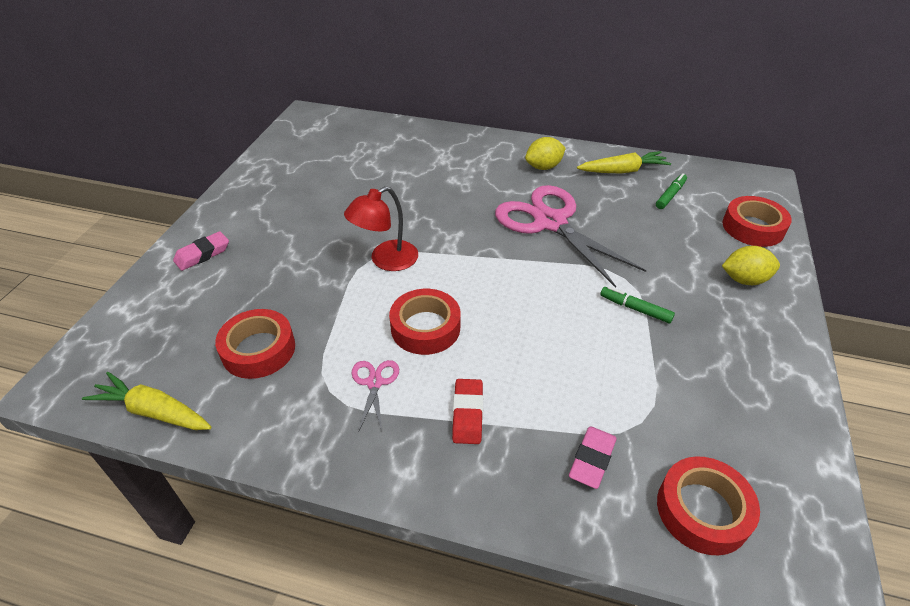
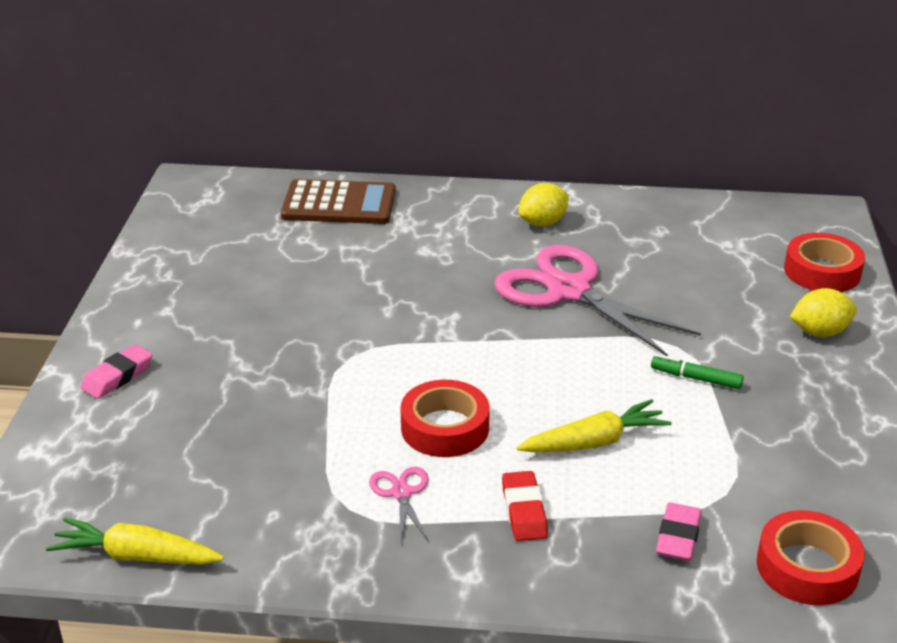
camera: 10 degrees left, 10 degrees down
red tape [215,309,295,379] -> none
red lamp [344,186,418,271] -> none
yellow carrot [577,151,671,174] -> yellow carrot moved to [517,399,672,452]
green marker [656,173,687,209] -> none
none -> brown calculator [281,179,396,224]

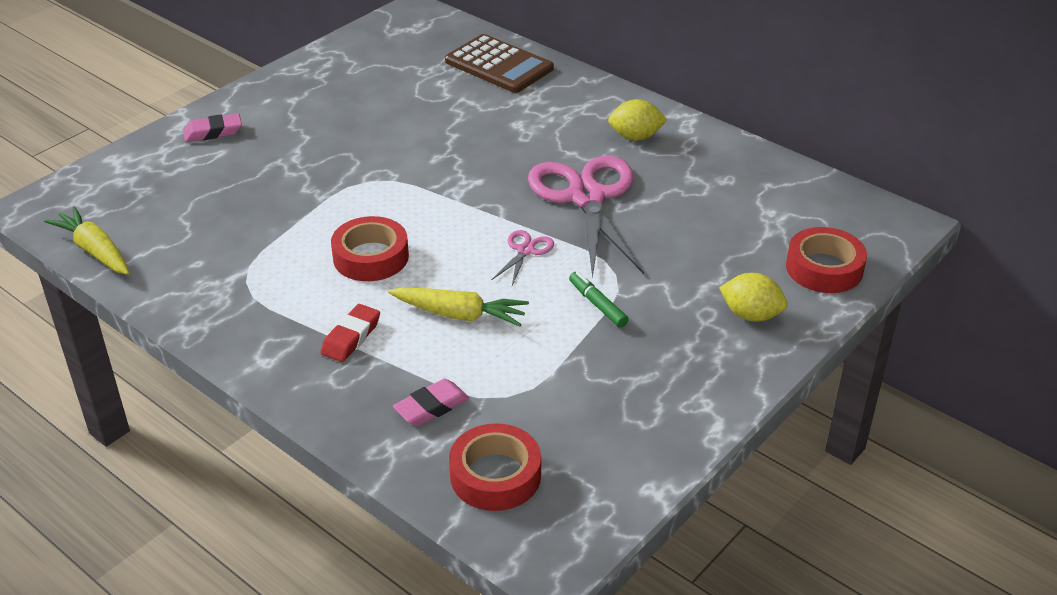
camera: 35 degrees right, 5 degrees up
pink scissors [369,467,429,543] -> pink scissors moved to [491,230,554,286]

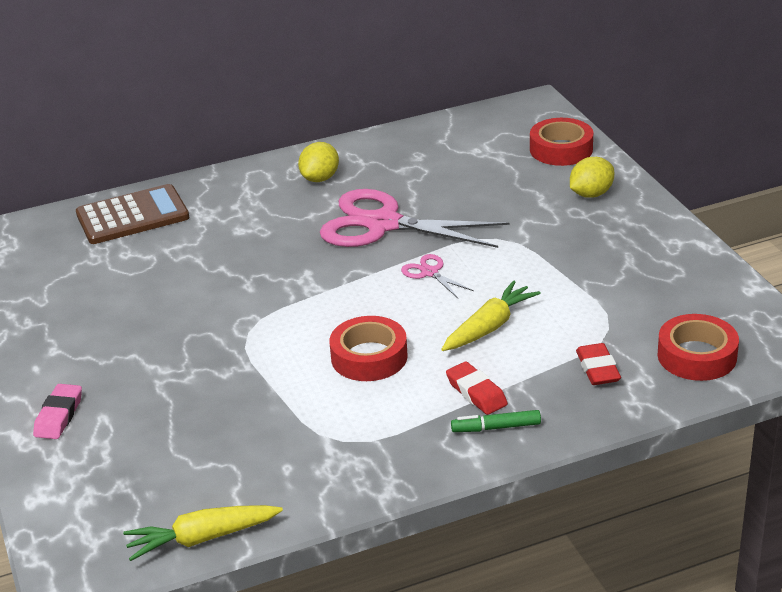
camera: 60 degrees left, 5 degrees down
pink eraser [393,379,469,426] -> red eraser [576,343,621,385]
green marker [569,272,628,328] -> green marker moved to [451,410,541,432]

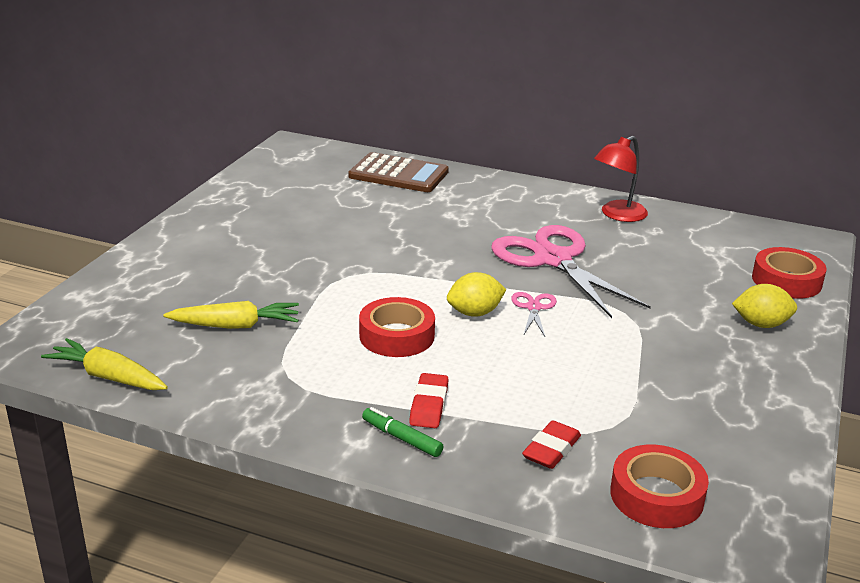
camera: 40 degrees right, 5 degrees down
pink eraser [33,384,82,439] -> none
yellow lemon [298,142,339,182] -> yellow lemon moved to [447,272,506,317]
yellow carrot [441,280,541,351] -> yellow carrot moved to [163,301,299,329]
none -> red lamp [594,136,648,222]

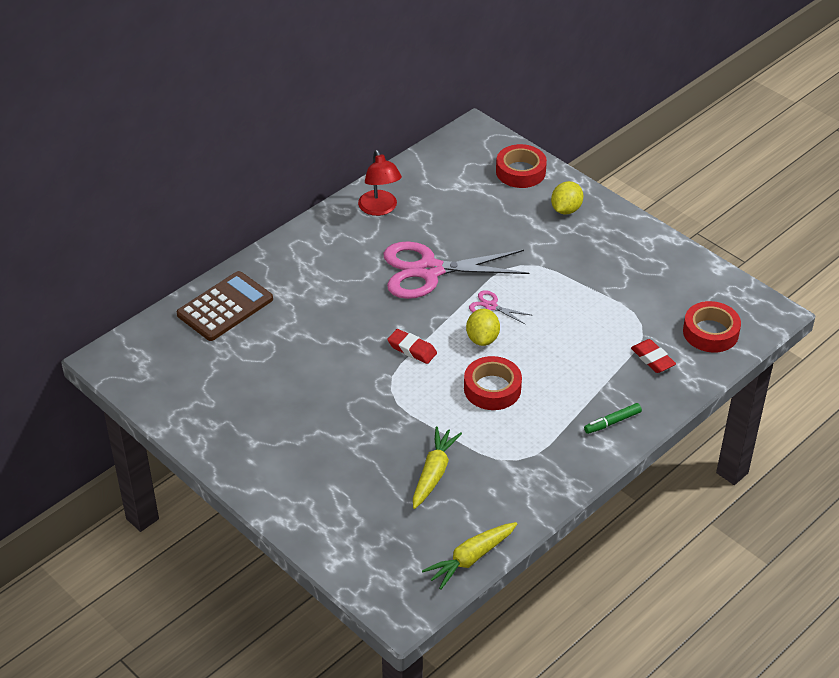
camera: 65 degrees left, 15 degrees up
red eraser [409,373,449,428] -> red eraser moved to [387,329,437,364]

